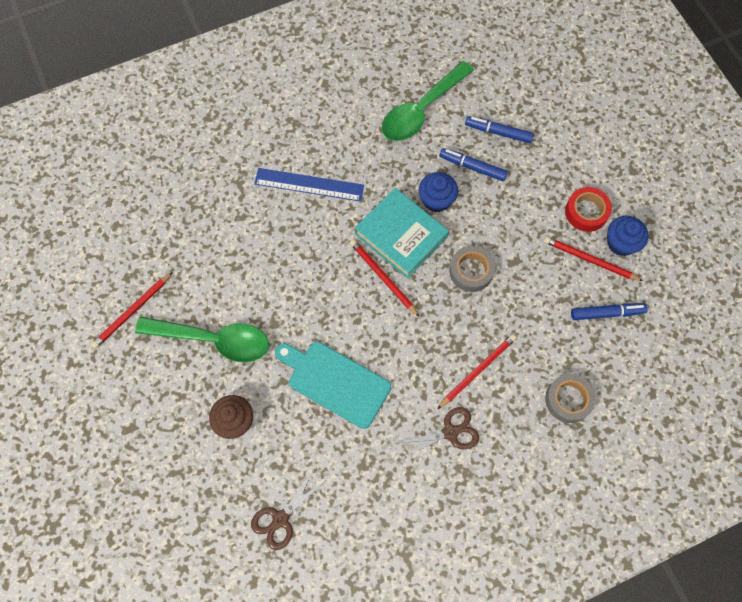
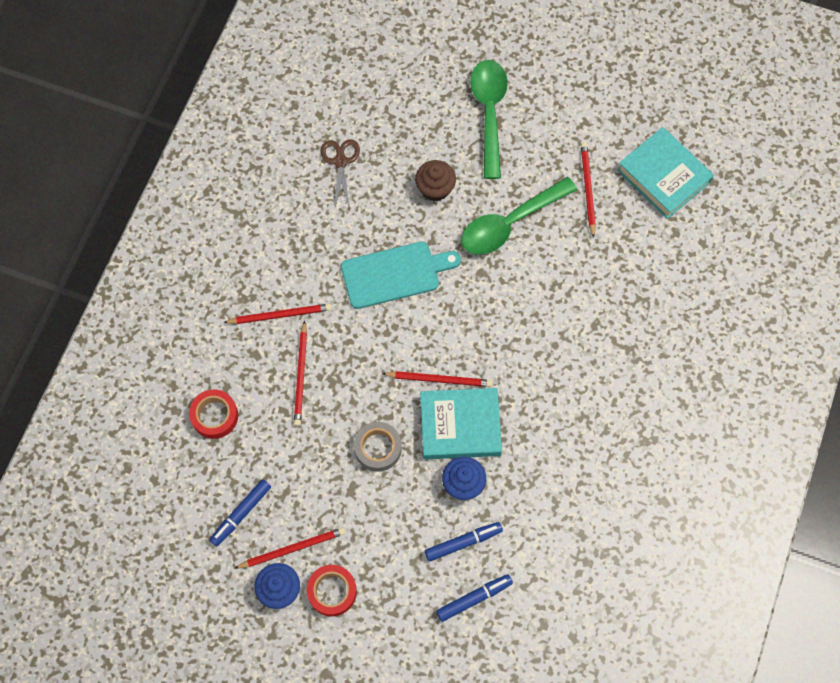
camera: 135 degrees right, 0 degrees up
blue ruler [254,168,364,202] -> none
green spoon [382,61,474,141] -> green spoon moved to [470,60,508,179]
brown scissors [398,407,479,458] -> red pencil [223,304,332,324]
grey tape [545,374,596,423] -> red tape [189,390,238,439]
none -> turquoise book [617,127,714,219]

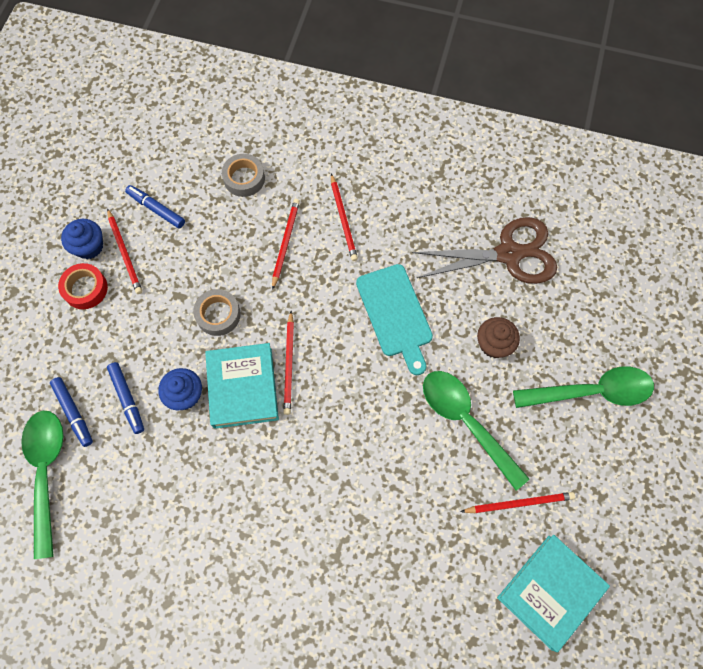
camera: 85 degrees right, 0 degrees up
red tape [189,390,238,439] -> grey tape [222,154,265,197]
red pencil [294,320,307,426] -> red pencil turned 105 degrees clockwise [272,199,300,290]
brown scissors [321,139,360,207] -> brown scissors [412,217,557,284], size x1.88
none -> green spoon [21,411,63,559]

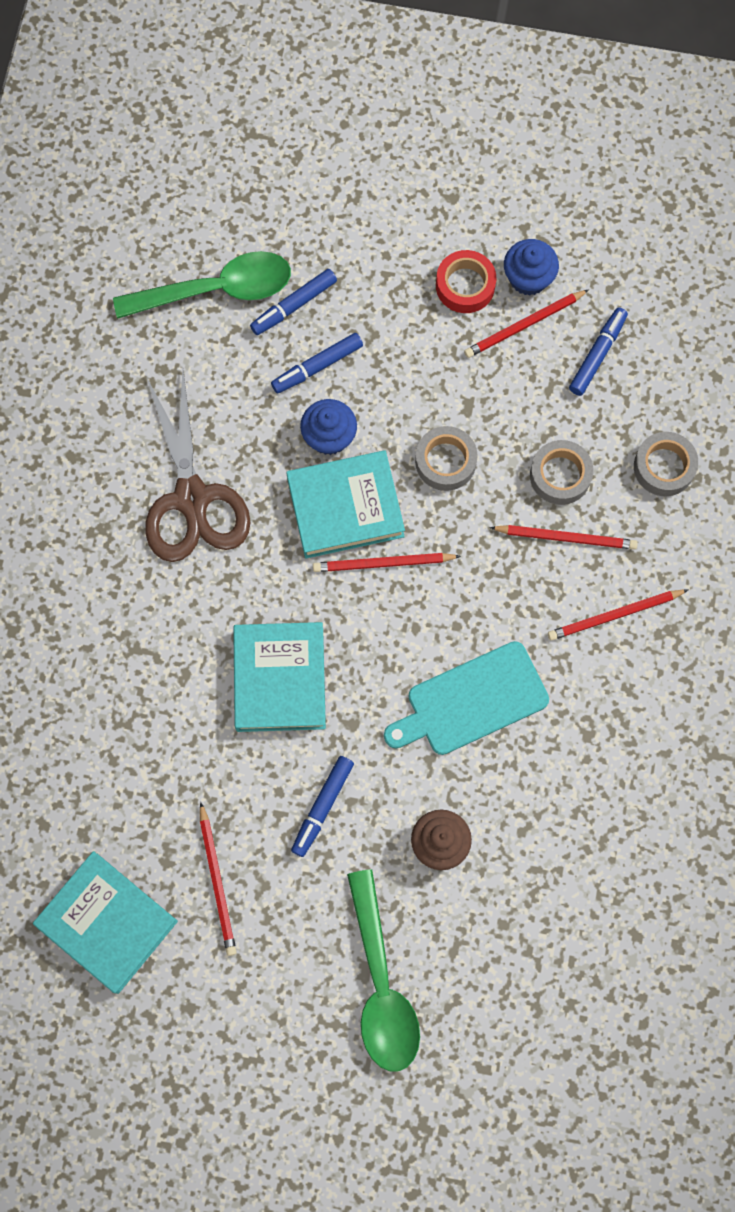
camera: 85 degrees right, 5 degrees up
brown scissors [412,217,557,284] -> brown scissors moved to [145,369,251,562]
green spoon [423,371,530,490] -> blue marker [291,756,354,857]
none -> turquoise book [233,622,326,732]
none -> grey tape [530,440,593,505]

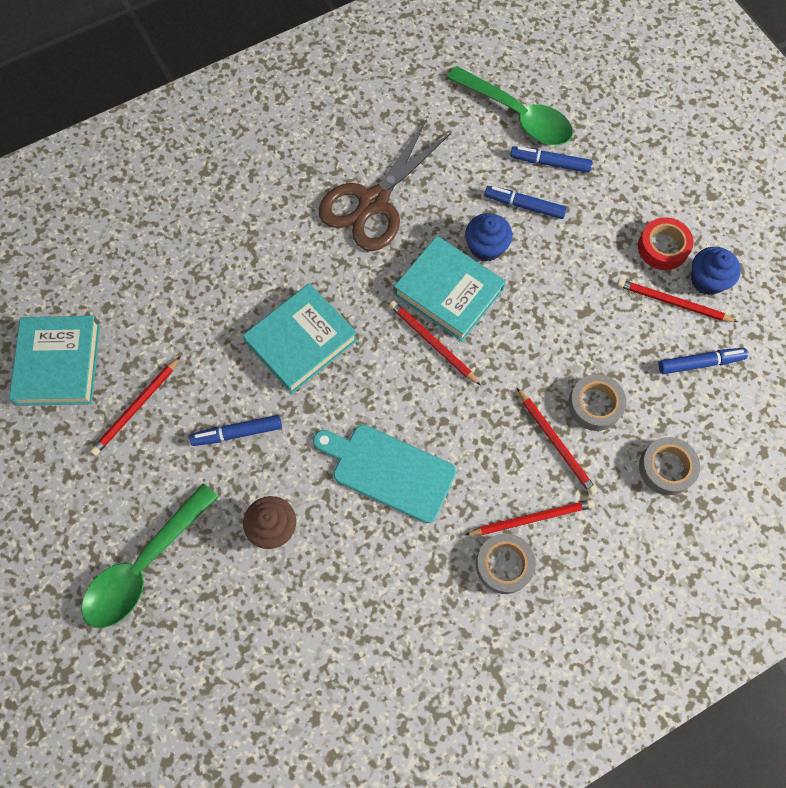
camera: 50 degrees right, 5 degrees down
grey tape [415,426,478,491] -> grey tape moved to [476,533,536,594]
red pencil [548,589,689,640] -> red pencil turned 135 degrees clockwise [465,499,595,536]

